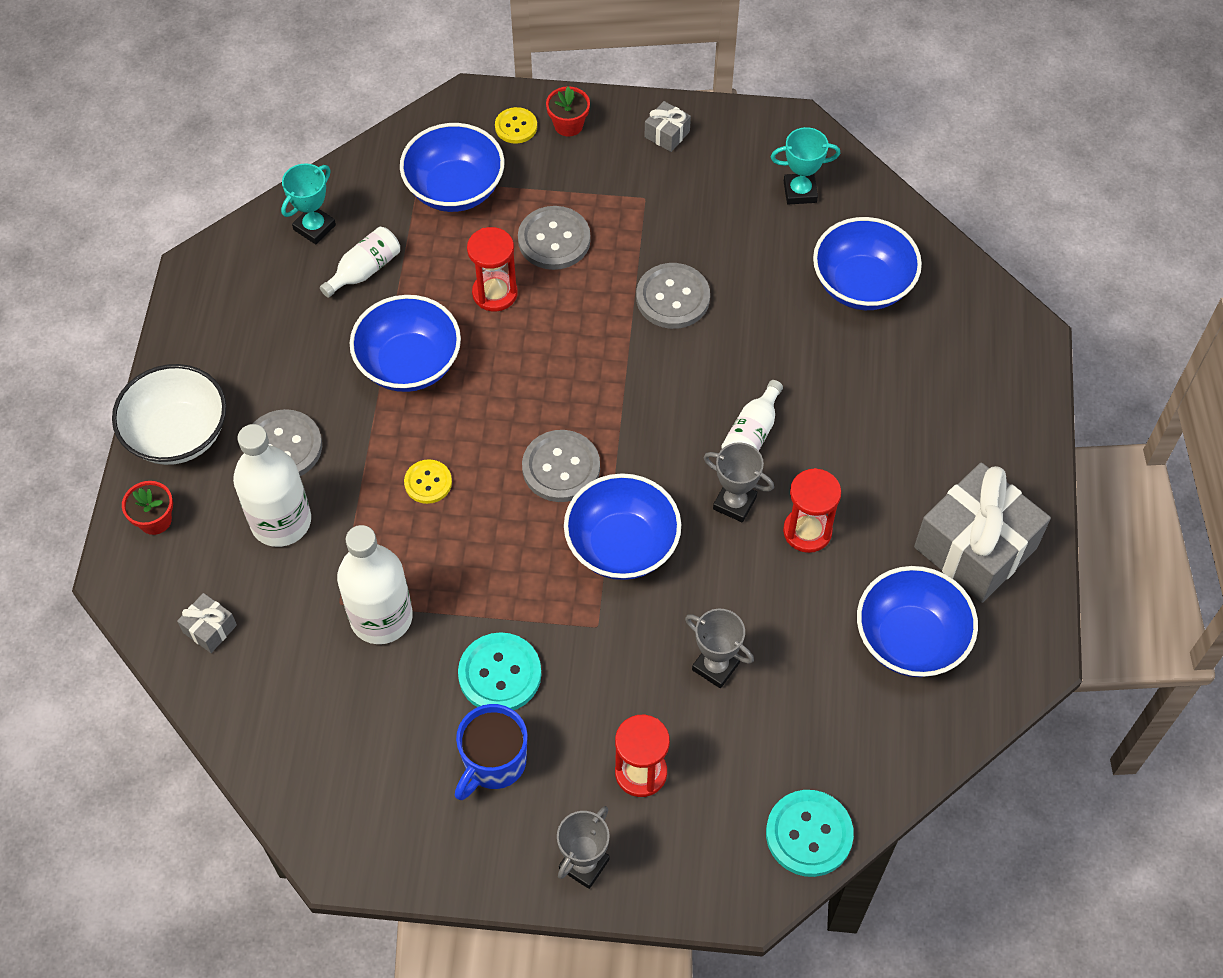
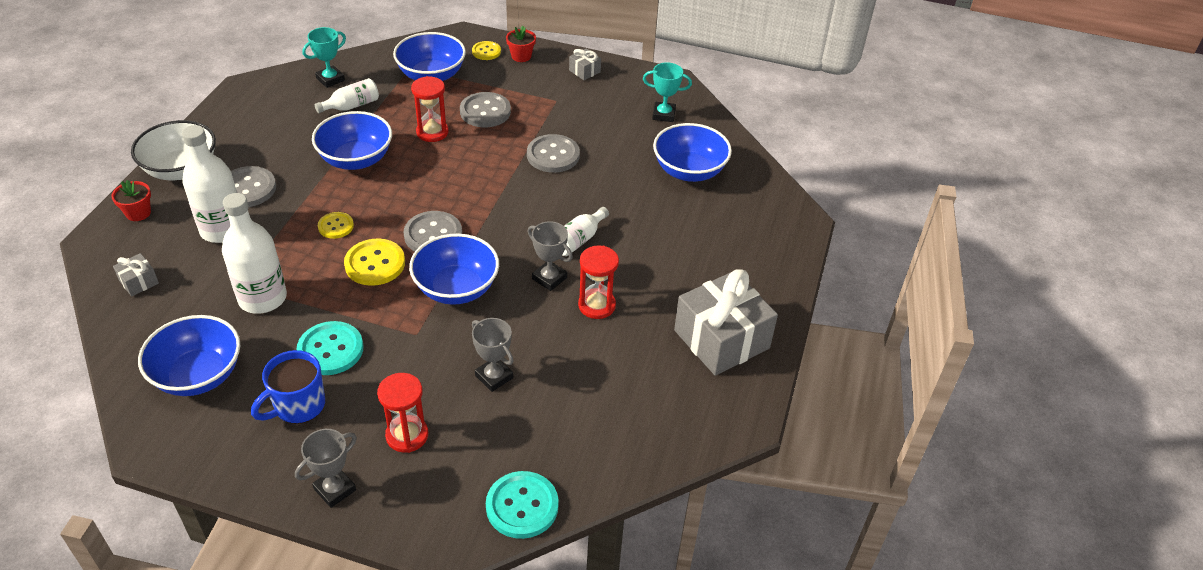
camera: 10 degrees right, 15 degrees down
blue bowl [857,566,978,677] -> blue bowl moved to [138,315,240,396]
none -> yellow button [344,239,405,286]

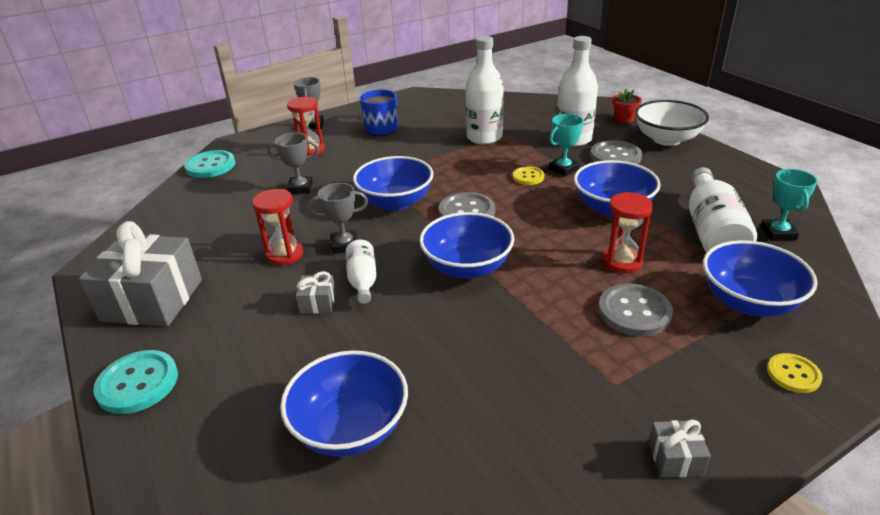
camera: 135 degrees right, 10 degrees down
grey gift [113,253,159,296] -> grey gift moved to [296,271,336,314]
blue bowl [138,315,240,396] -> blue bowl moved to [420,212,514,279]
turquoise button [296,321,363,375] -> turquoise button moved to [93,350,178,414]
white bottle [315,78,379,113] -> white bottle [689,167,757,253], size x1.75
yellow button [344,239,405,286] -> none
red flower pot [506,26,536,62] -> none
grey button [527,134,580,173] -> none
turquoise trophy [643,62,692,122] -> turquoise trophy moved to [549,114,584,176]

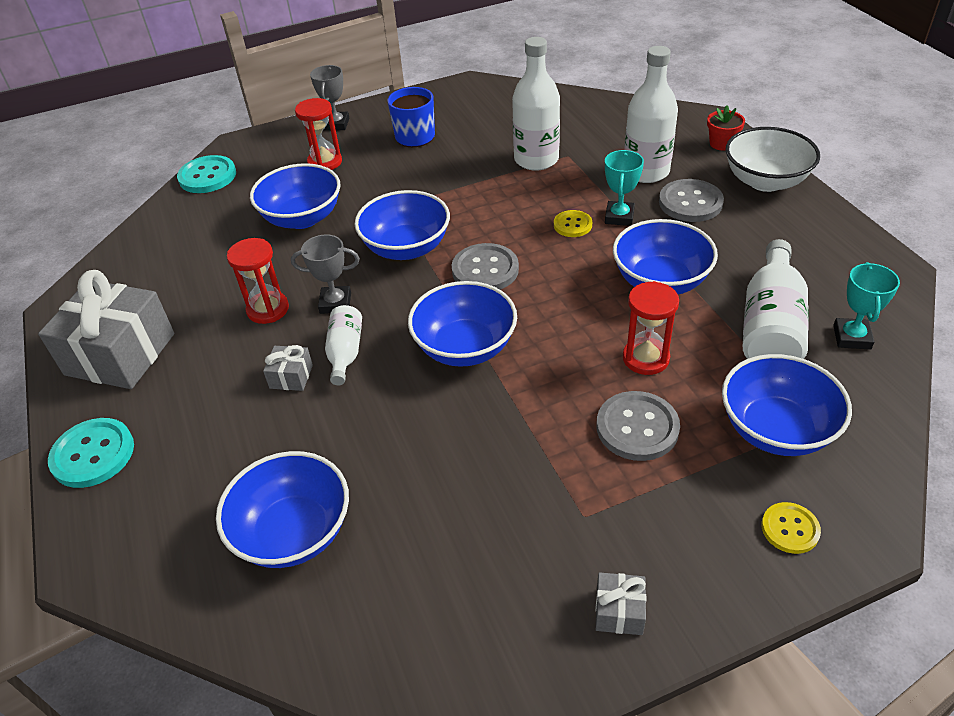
camera: 10 degrees right, 10 degrees up
grey trophy [267,133,319,194] -> blue bowl [250,163,341,229]
turquoise trophy [549,114,584,176] -> turquoise trophy turned 45 degrees counterclockwise [605,150,644,226]

